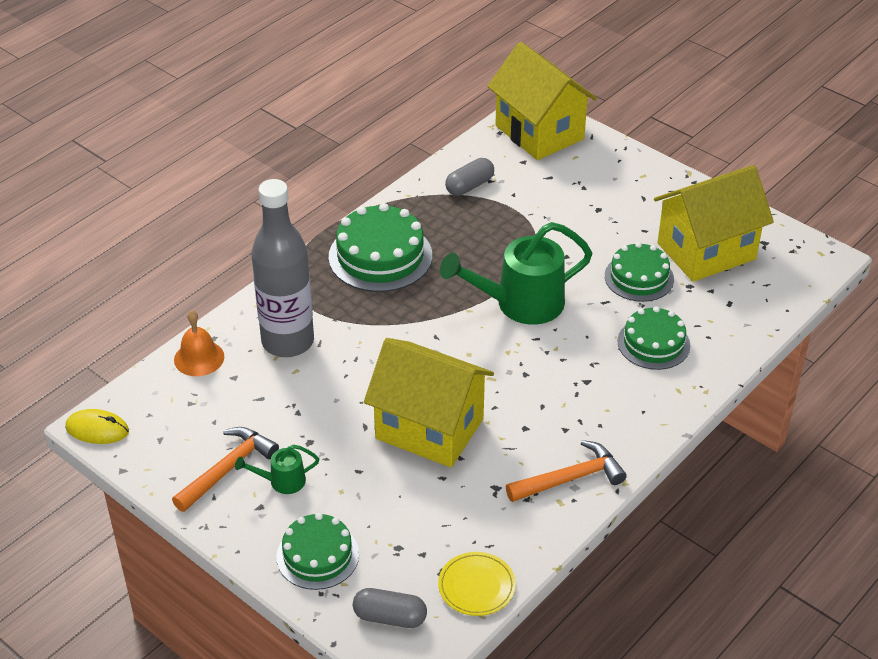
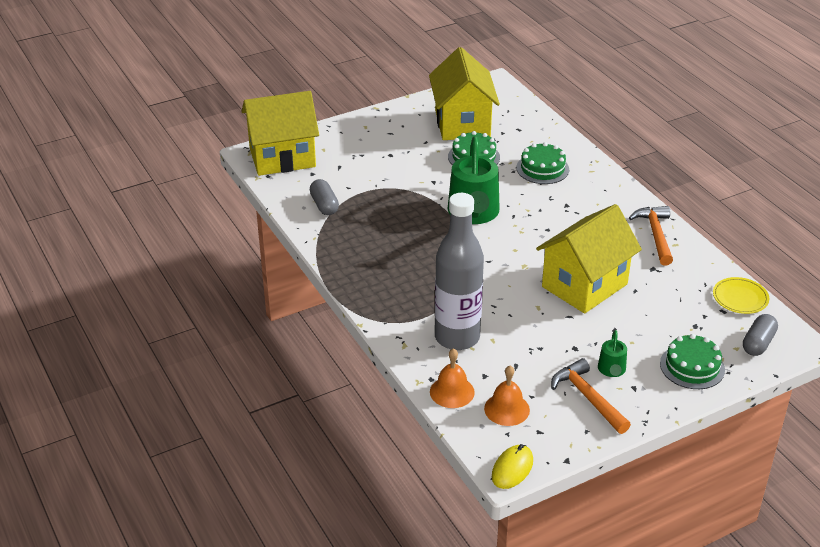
camera: 70 degrees left, 5 degrees down
green cake [329,203,432,292] -> none
none -> orange bell [484,366,530,426]

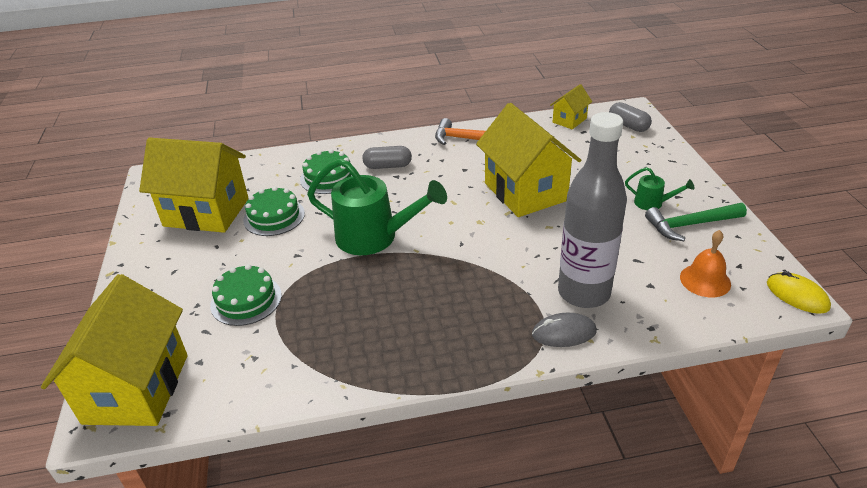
camera: 70 degrees left, 0 degrees up
grey capsule [310,179,339,215] -> grey capsule moved to [362,146,412,169]
orange bell [430,348,475,408] -> none
orange hammer [551,358,631,434] -> green hammer [645,203,747,241]
green cake [660,334,725,389] -> green cake moved to [210,264,282,326]
yellow plate [713,277,769,314] -> yellow house [550,84,592,129]
none -> grey mouse [532,313,597,347]

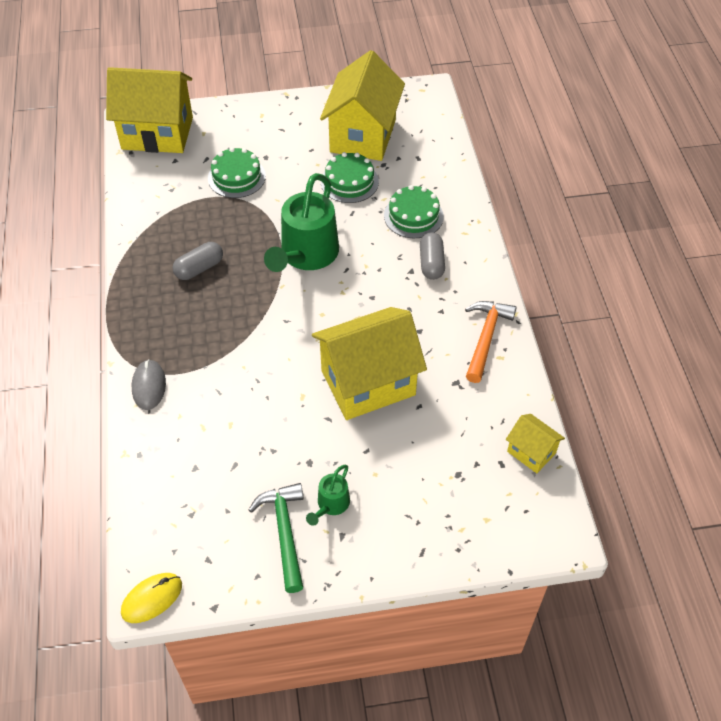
camera: 90 degrees right, 15 degrees up
grey bottle [558,112,627,308] -> none
grey capsule [609,102,652,132] -> grey capsule moved to [173,242,223,280]
orange bell [680,230,731,298] -> none

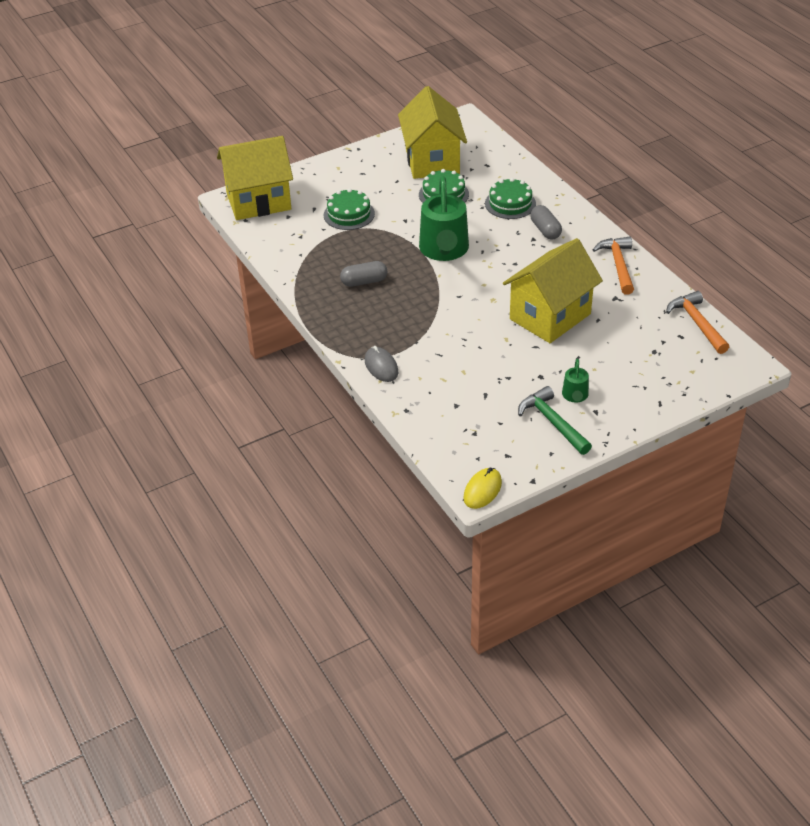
camera: 20 degrees left, 10 degrees down
grey capsule [173,242,223,280] -> grey capsule turned 45 degrees clockwise [340,261,387,287]
yellow house [506,414,565,473] -> orange hammer [666,291,729,354]

